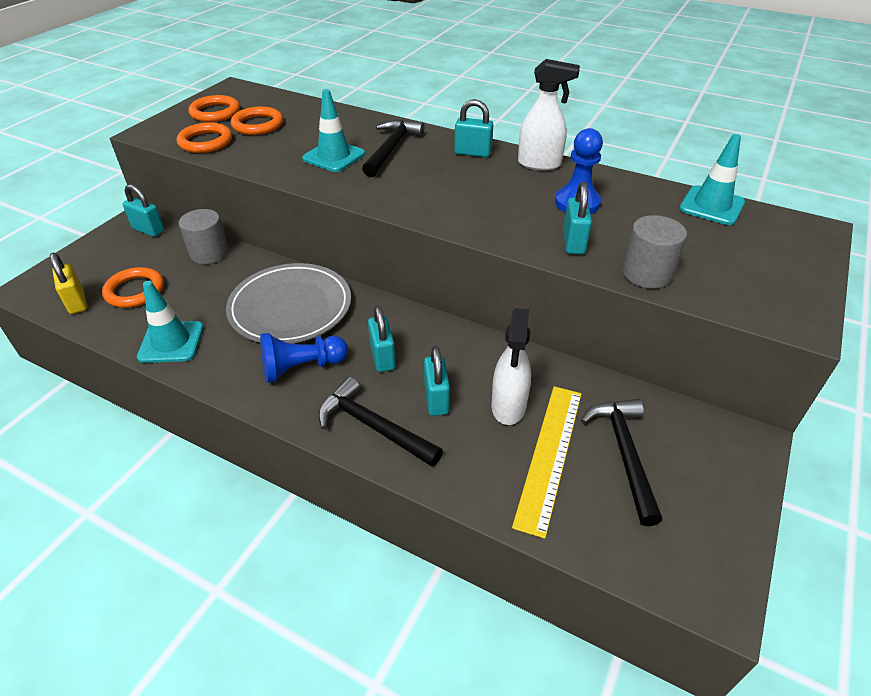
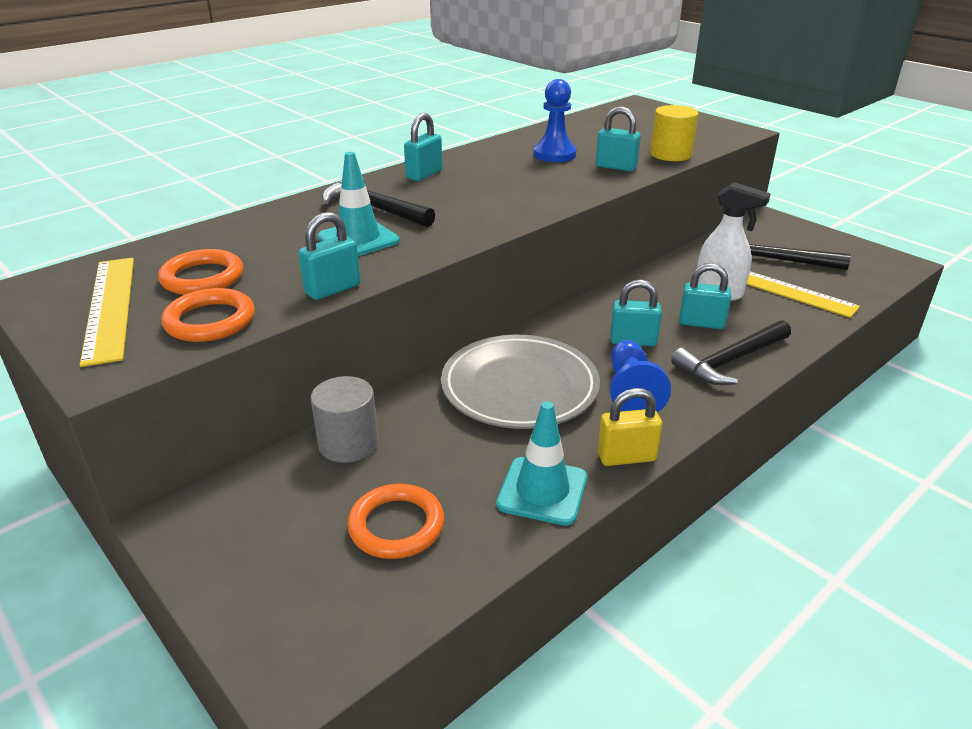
camera: 70 degrees left, 10 degrees down
yellow padlock [50,253,87,314] -> yellow padlock moved to [598,388,662,466]
turquoise padlock [123,184,164,237] -> turquoise padlock moved to [298,212,360,300]
orange ring [189,95,240,122] -> yellow ruler [80,258,134,367]
white spray bottle [518,59,580,171] -> none
grey cylinder [622,215,687,288] -> yellow cylinder [650,105,699,161]
turquoise traffic cone [679,134,745,225] -> none

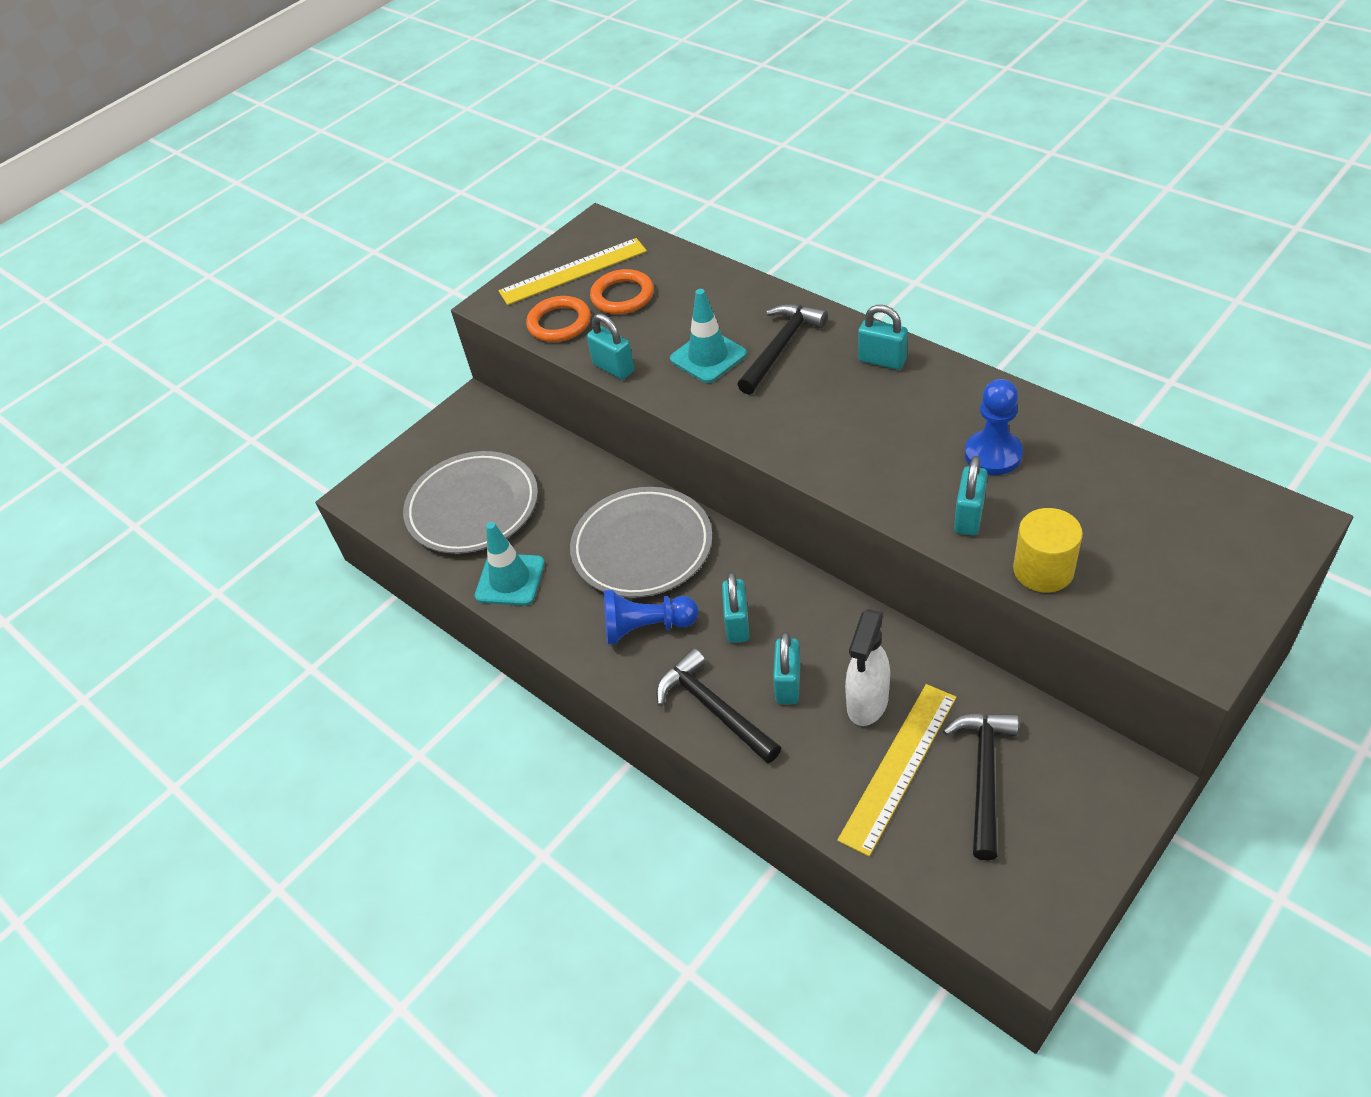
camera: 90 degrees right, 15 degrees up
grey cylinder [311,376,378,463] -> none
orange ring [347,484,444,559] -> grey plate [403,451,538,554]
yellow padlock [598,388,662,466] -> none

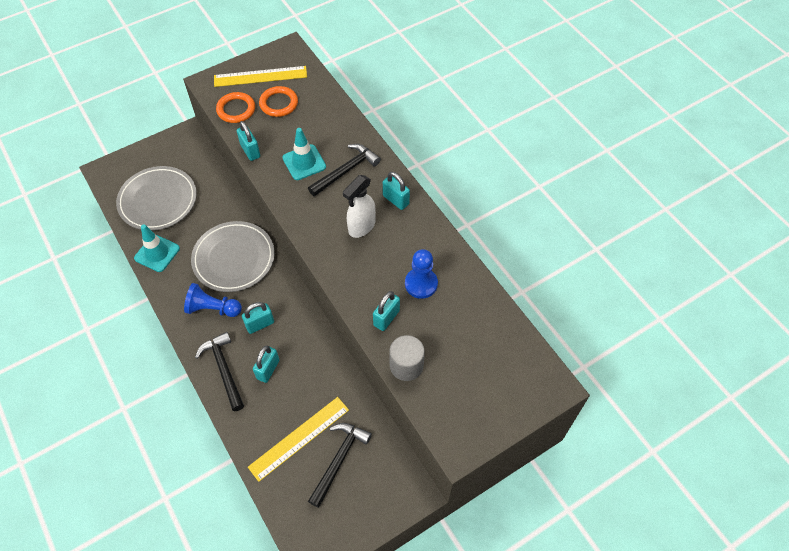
camera: 10 degrees right, 10 degrees up
turquoise padlock [722,572,749,643] -> turquoise padlock turned 45 degrees clockwise [242,302,274,334]
white spray bottle [845,609,890,726] -> white spray bottle moved to [343,175,376,238]
yellow cylinder [1013,508,1083,593] -> grey cylinder [389,335,425,381]

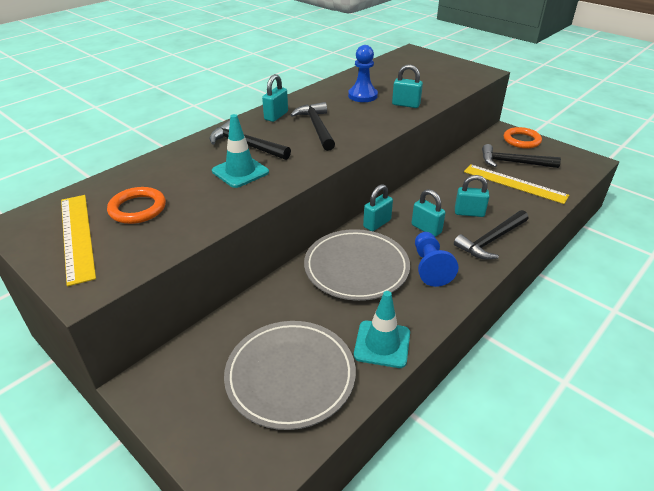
camera: 105 degrees left, 20 degrees down
orange ring [216,92,255,123] -> orange ring moved to [504,127,542,149]
turquoise padlock [237,121,260,161] -> turquoise padlock moved to [363,184,393,231]
white spray bottle [343,175,376,238] -> black hammer [290,102,335,151]
grey cylinder [389,335,425,381] -> none

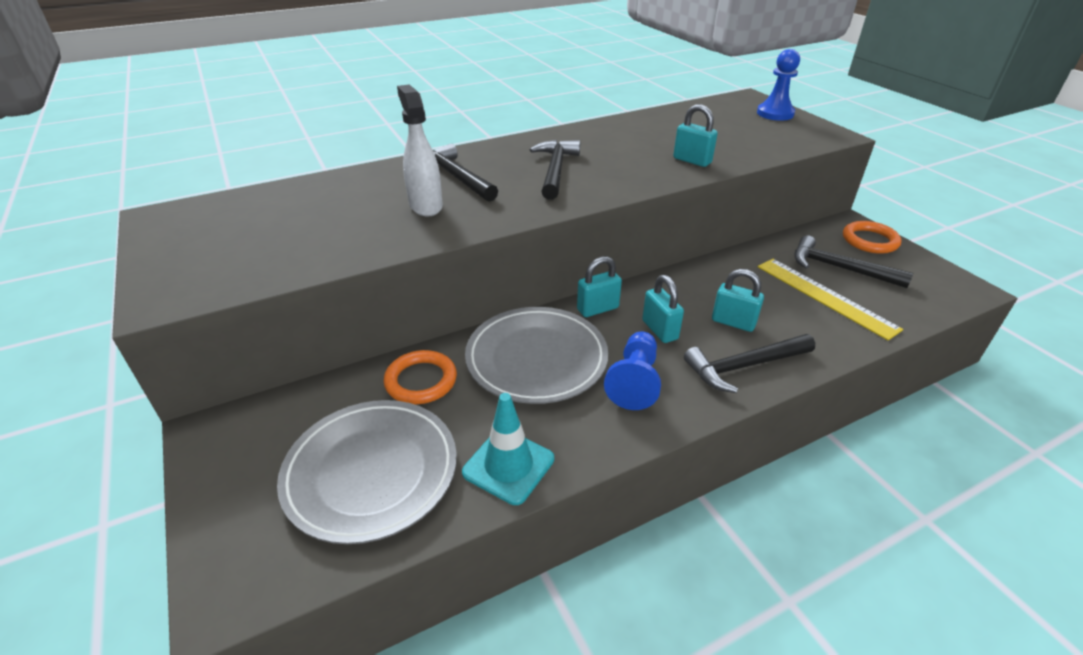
camera: 20 degrees right, 0 degrees up
yellow ruler [61,195,96,286] -> none
orange ring [107,187,166,224] -> orange ring moved to [384,350,457,404]
turquoise traffic cone [212,114,269,188] -> white spray bottle [397,85,443,216]
turquoise padlock [262,74,288,122] -> none
blue pawn [348,45,378,102] -> blue pawn moved to [757,49,800,121]

